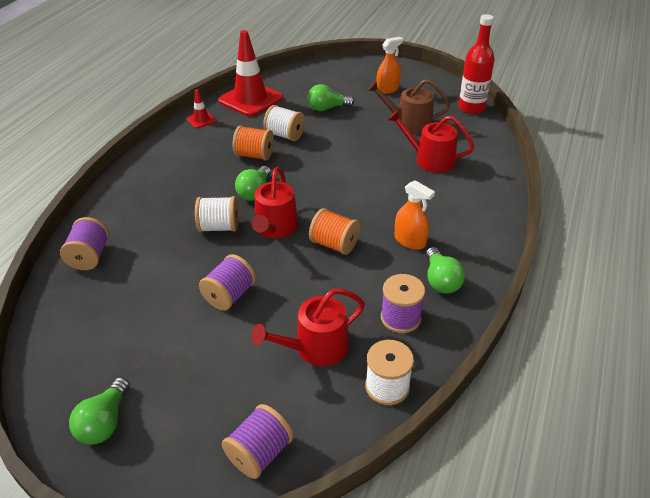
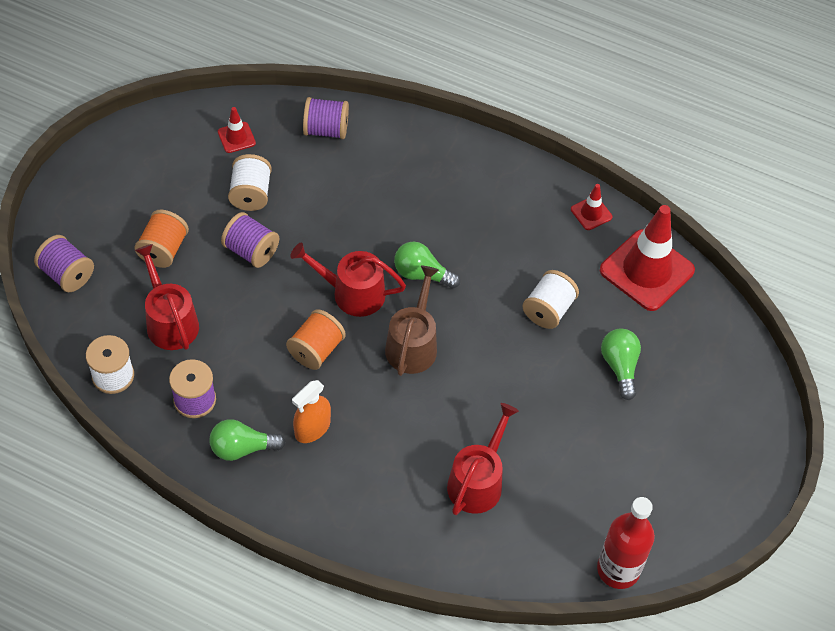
camera: 90 degrees right, 15 degrees up
green light bulb [69,377,130,445] -> none
white spool [195,196,238,232] -> white spool moved to [228,154,272,211]
orange spool [233,126,274,161] -> orange spool moved to [134,210,189,268]
brown watering can [367,79,450,134] -> brown watering can moved to [385,266,439,376]
orange spray bottle [376,37,403,94] -> none
none -> red traffic cone [218,107,256,153]

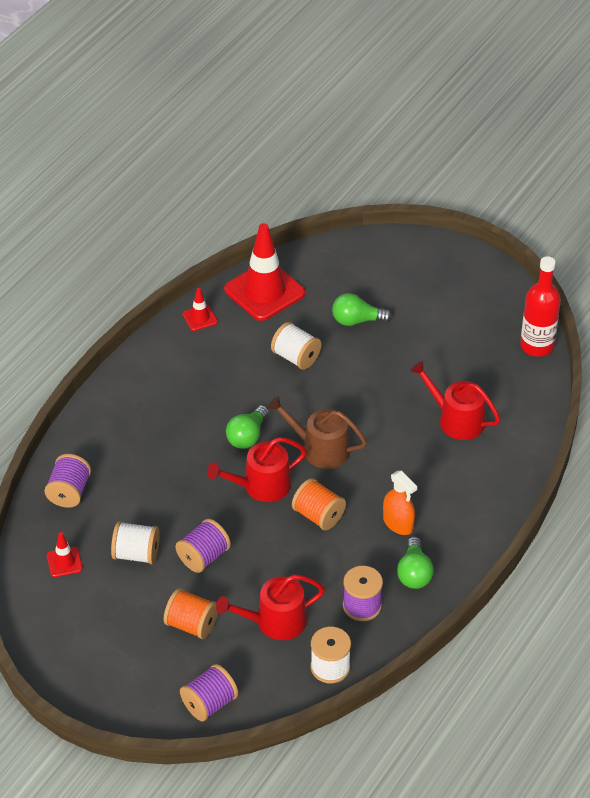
camera: 80 degrees left, 10 degrees down
red watering can [290,243,406,317] -> red watering can turned 45 degrees clockwise [207,437,306,502]

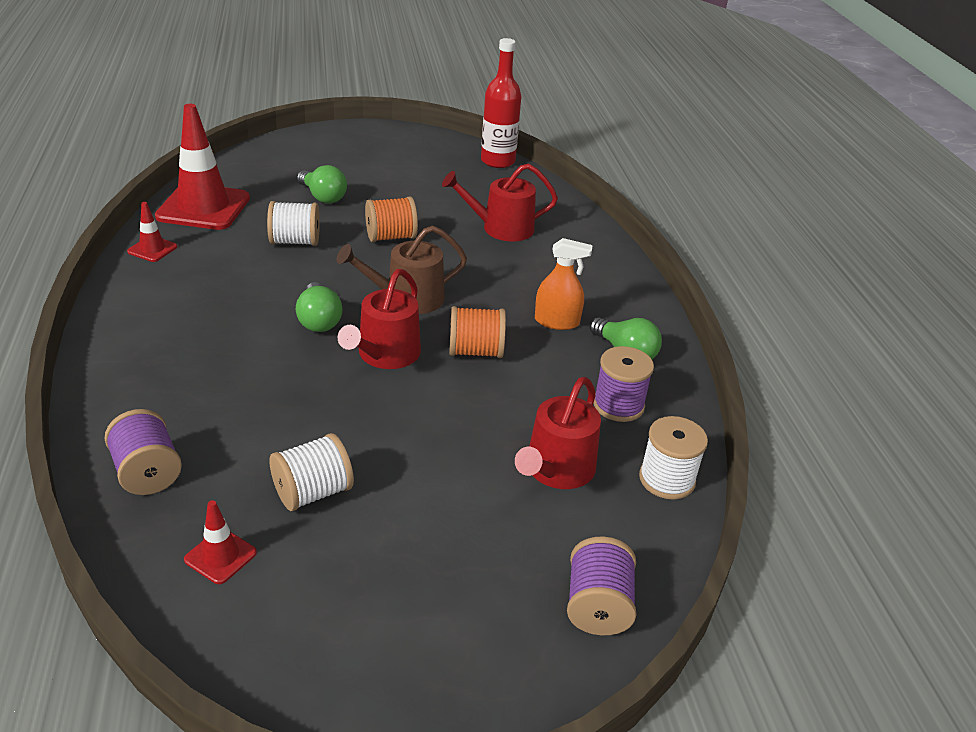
camera: 45 degrees left, 10 degrees down
orange spool [164,588,218,639] -> orange spool moved to [365,196,418,242]
purple spool [175,519,231,573] -> none
green light bulb [332,293,392,326] -> green light bulb turned 90 degrees counterclockwise [297,165,347,204]

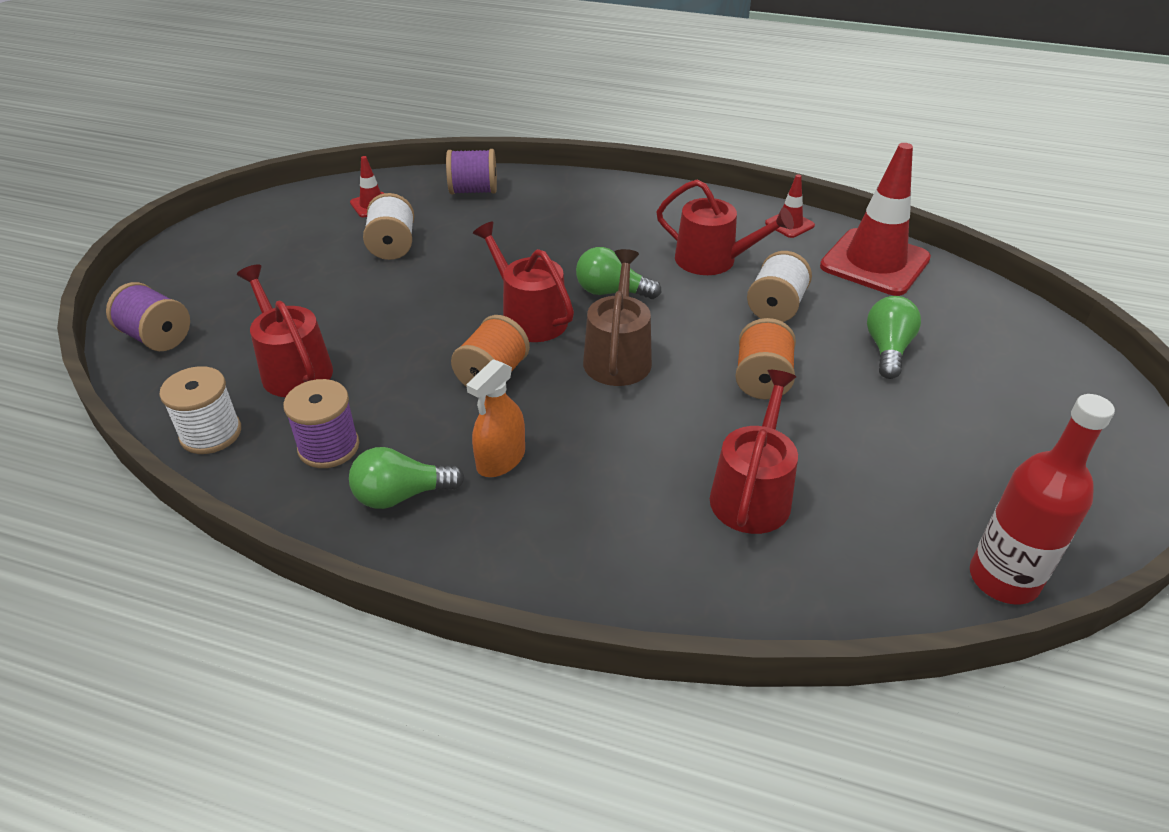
camera: 120 degrees right, 5 degrees up
green light bulb [297,165,347,204] -> green light bulb turned 120 degrees clockwise [867,296,921,379]
none -> red watering can [656,179,794,275]

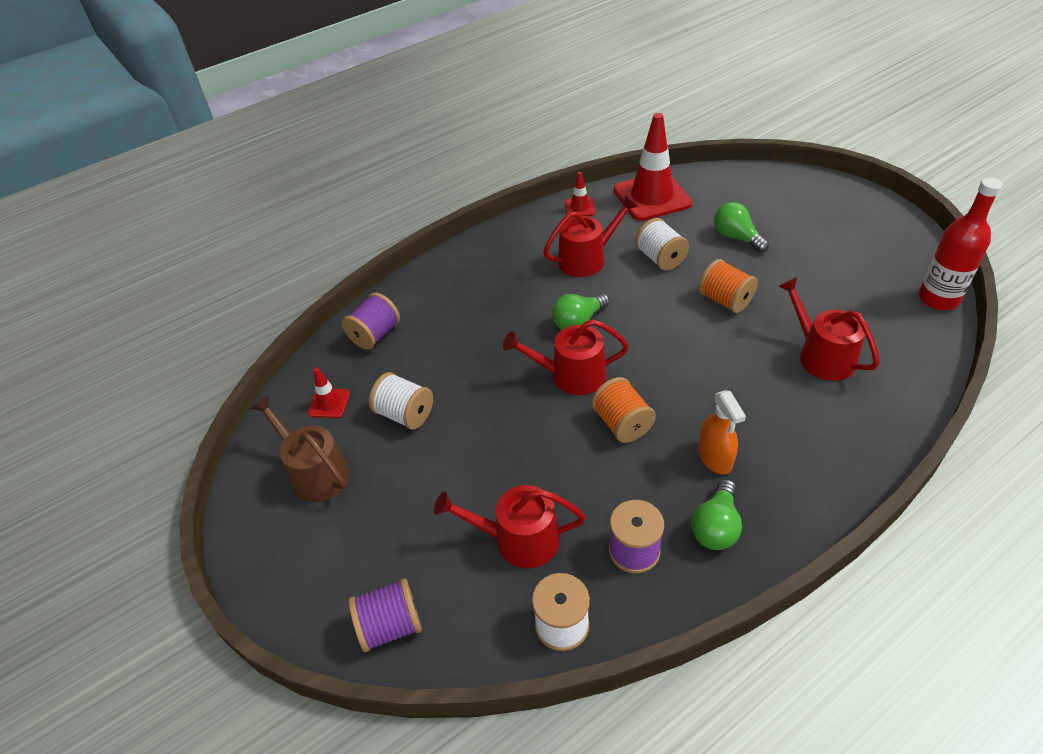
camera: 50 degrees left, 5 degrees up
brown watering can [583,249,652,386] -> brown watering can moved to [250,395,350,503]

